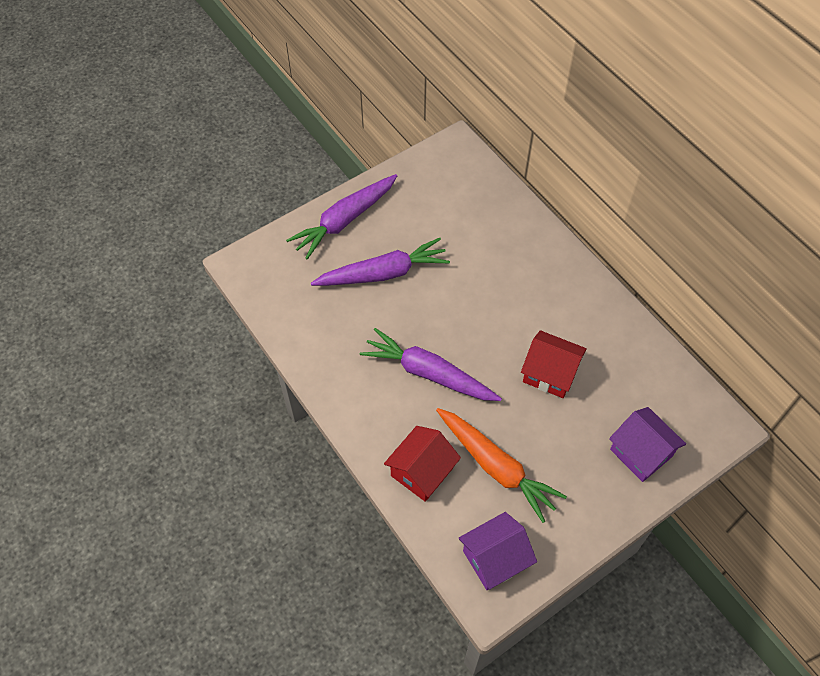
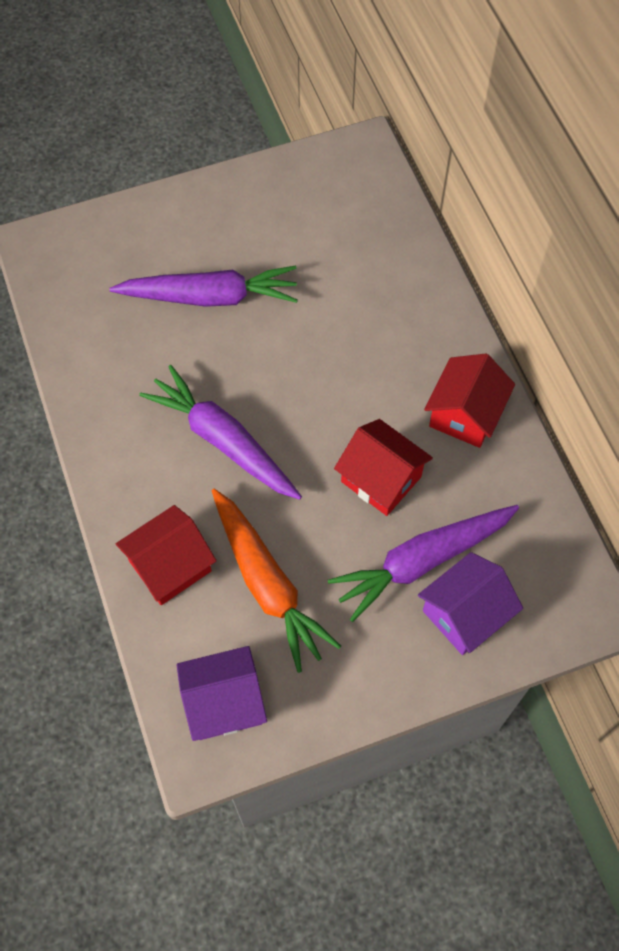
camera: 15 degrees right, 5 degrees up
purple carrot [286,174,397,260] -> purple carrot moved to [328,505,519,622]
purple house [609,407,686,482] -> purple house turned 75 degrees clockwise [418,552,523,655]
none -> red house [424,354,515,448]

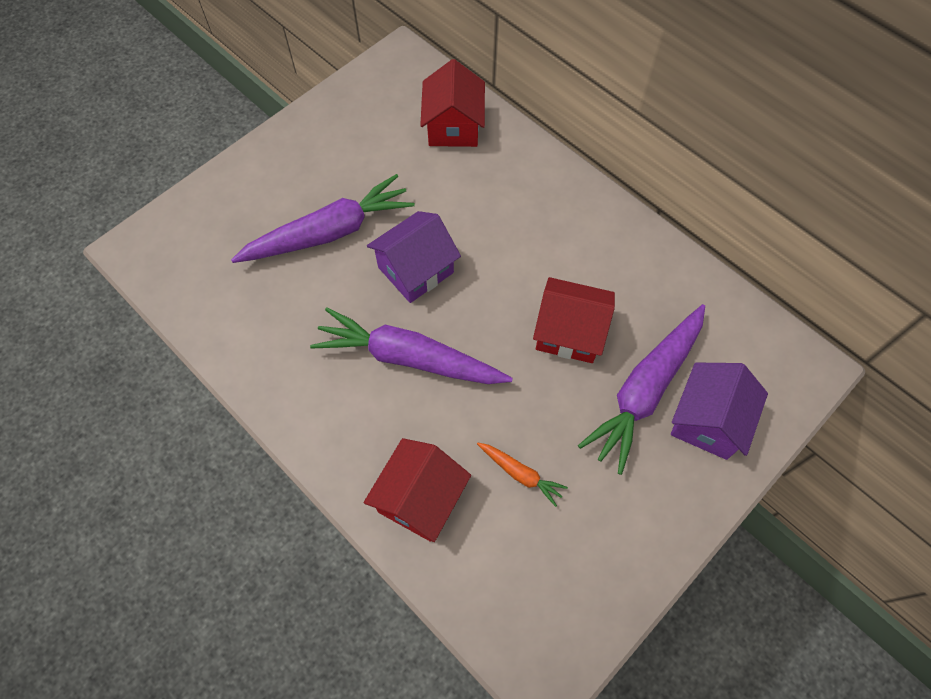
camera: 25 degrees left, 0 degrees up
purple house [177,646,267,741] -> purple house moved to [367,211,461,303]
orange carrot [212,489,341,673] -> orange carrot [477,443,568,507], size x0.46
red house [424,354,515,448] -> red house moved to [420,59,485,147]

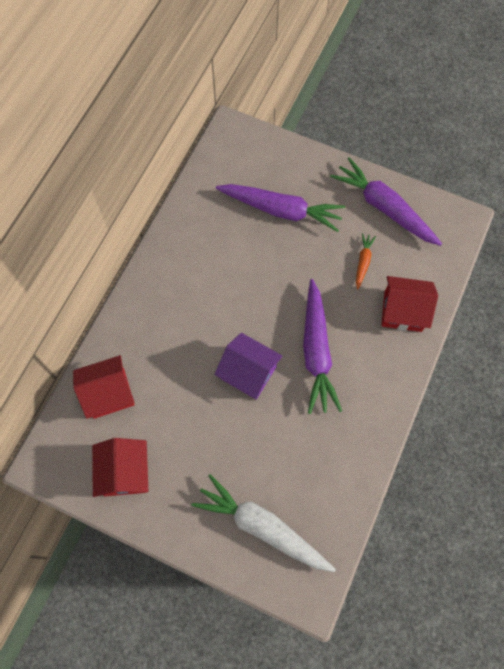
camera: 110 degrees left, 5 degrees up
purple carrot [231,174,415,263] -> purple carrot moved to [330,157,442,246]
red house [533,277,615,363] -> red house moved to [92,438,148,497]
purple house [671,363,768,460] -> none
none -> white carrot [192,474,336,572]

